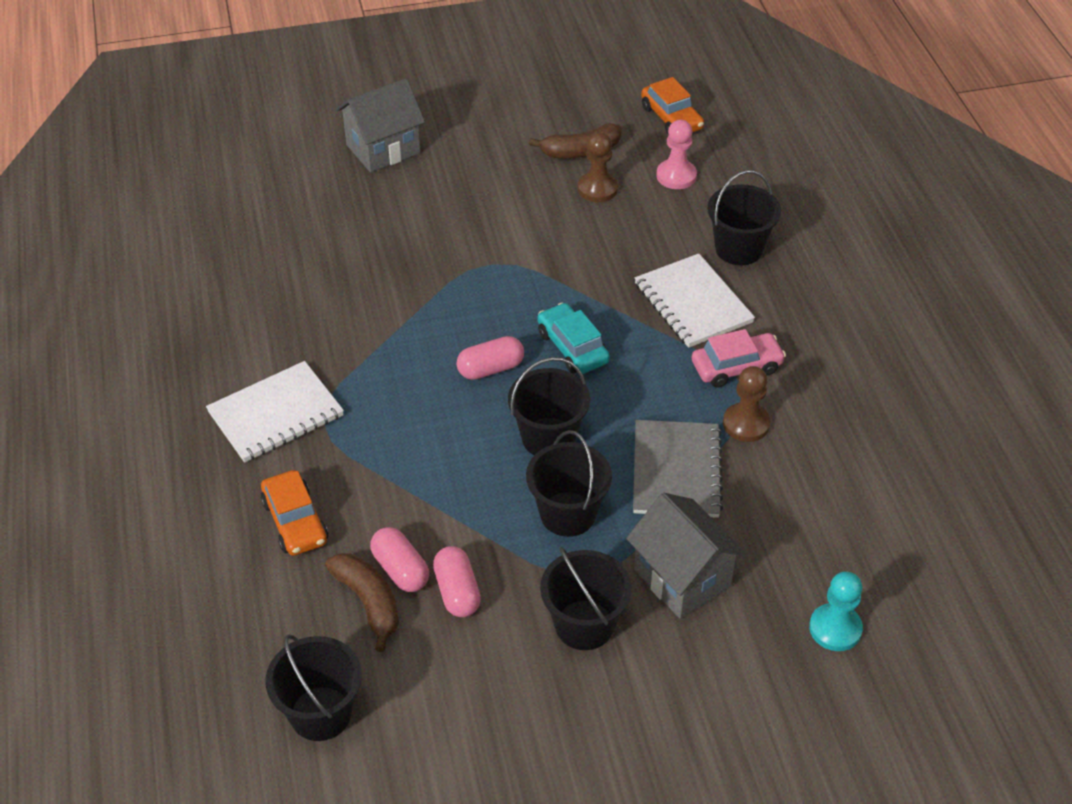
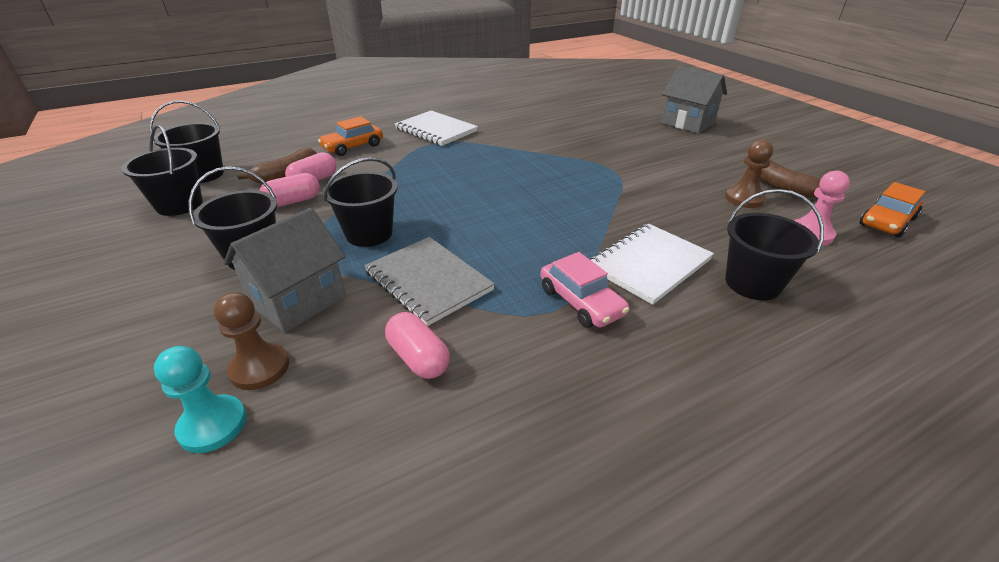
camera: 75 degrees right, 10 degrees down
pink capsule [457,336,524,380] -> pink capsule moved to [385,312,450,379]
black bucket [508,357,590,455] -> black bucket moved to [121,125,203,216]
turquoise car [537,303,610,374] -> none
grey notebook [633,420,723,518] -> grey notebook turned 60 degrees clockwise [364,237,495,326]
brown pawn [723,366,770,442] -> brown pawn moved to [214,292,289,390]

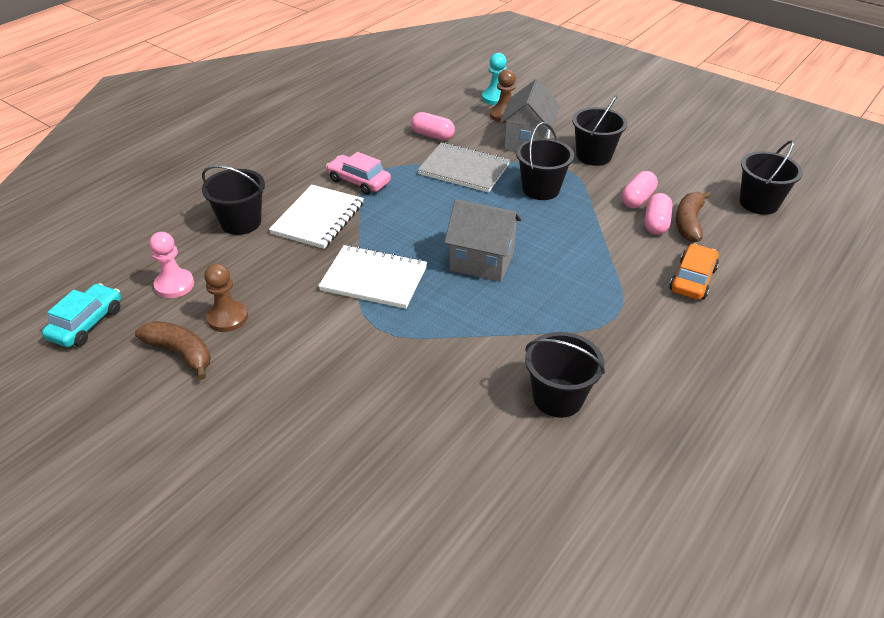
camera: 155 degrees right, 5 degrees up
black bucket [121,125,203,216] -> black bucket moved to [525,332,605,418]
white notebook [395,110,478,146] -> white notebook moved to [318,245,427,309]
grey house [661,66,727,133] -> grey house moved to [444,199,522,282]
orange car [859,182,925,237] -> turquoise car [42,283,121,347]

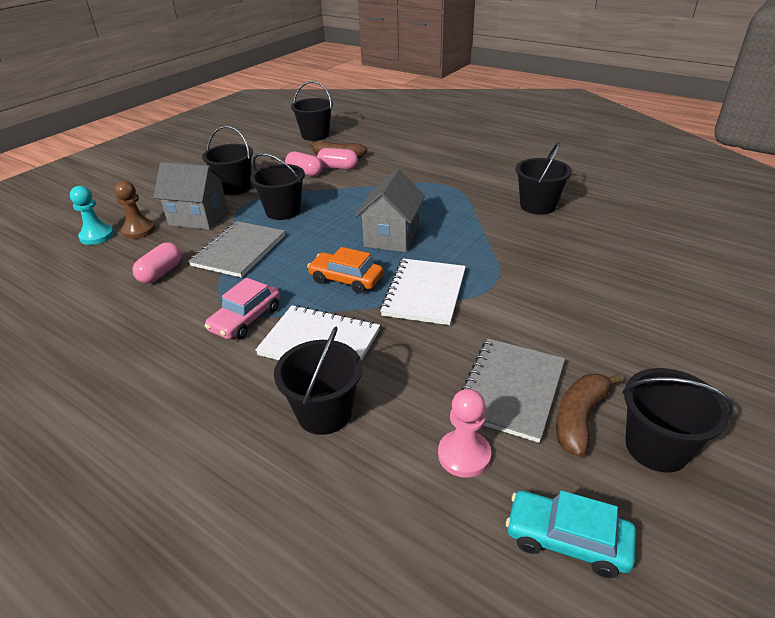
camera: 90 degrees left, 5 degrees down
brown pawn [204,264,248,332] -> grey notebook [461,338,565,443]
orange car [670,244,719,300] -> orange car moved to [307,247,383,294]
none -> black bucket [622,368,734,473]

